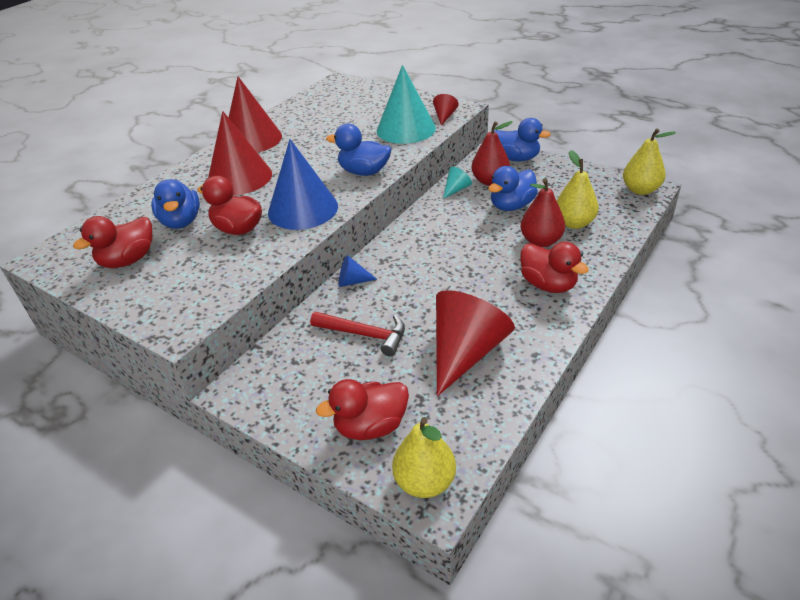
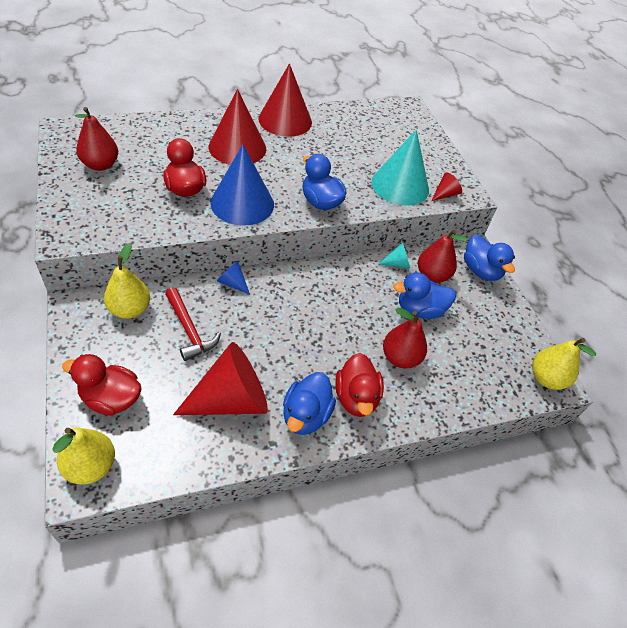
camera: 30 degrees right, 10 degrees up
red duck [73,216,152,268] -> red pear [75,107,118,171]
blue duck [151,179,200,229] -> blue duck moved to [283,372,336,435]
yellow pear [557,150,598,229] -> yellow pear moved to [104,243,150,319]

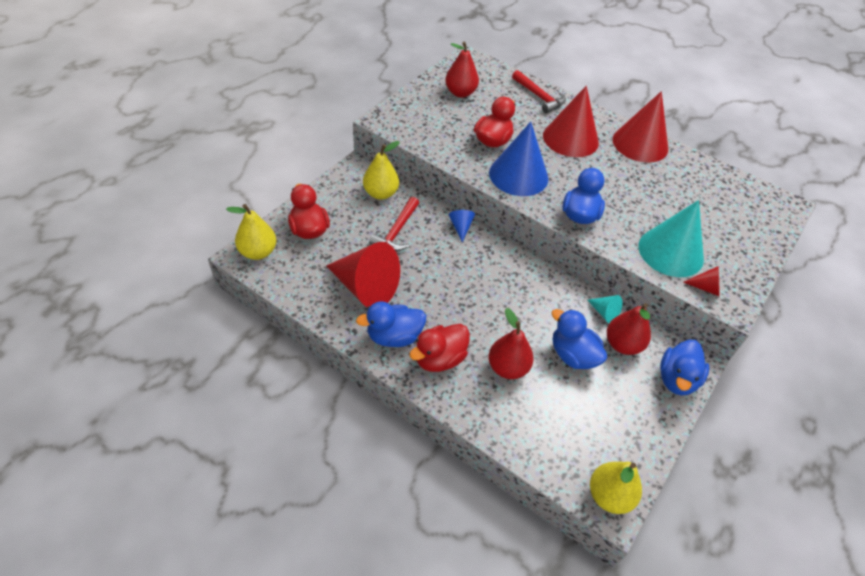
camera: 55 degrees right, 0 degrees up
none -> red hammer [512,70,566,114]

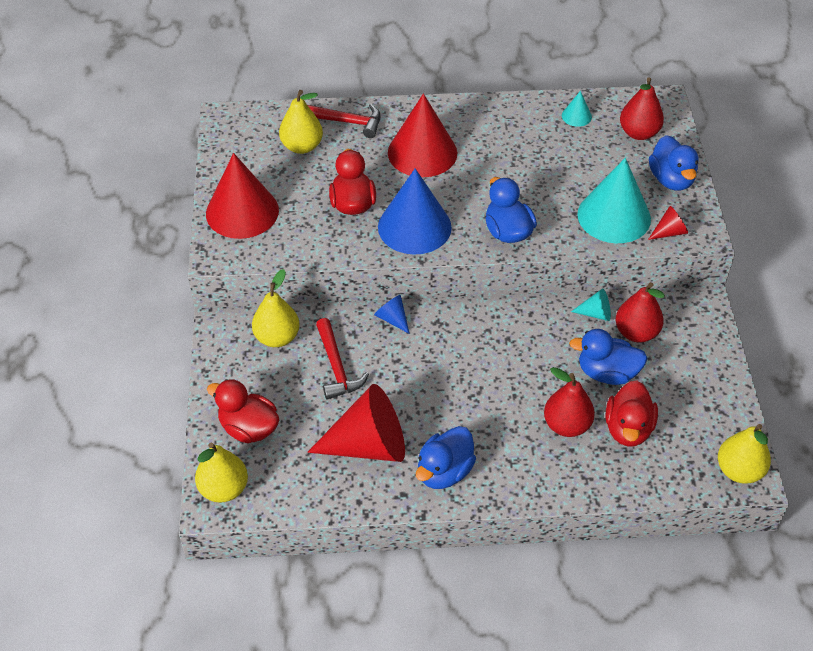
camera: 35 degrees left, 0 degrees up
red duck [409,324,470,372] -> red duck moved to [605,380,658,446]
red pear [445,41,479,98] -> red pear moved to [620,77,664,140]
red cone [613,91,669,162] -> red cone moved to [206,153,279,239]
blue duck [660,339,709,395] -> blue duck moved to [649,135,698,191]
none -> yellow pear [279,90,323,154]
none -> turquoise cone [562,91,592,127]

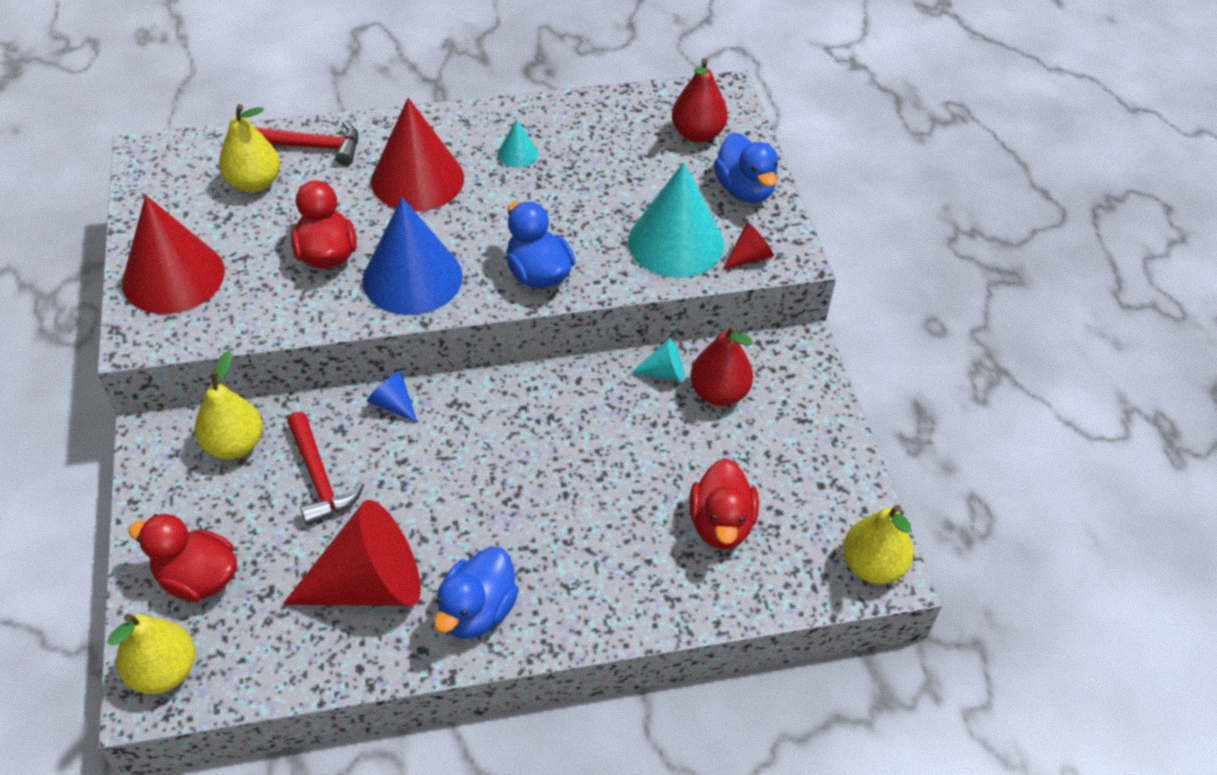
camera: 10 degrees left, 0 degrees up
red pear [544,367,595,437] -> none
turquoise cone [562,91,592,127] -> turquoise cone moved to [498,119,538,168]
blue duck [569,329,648,385] -> none

